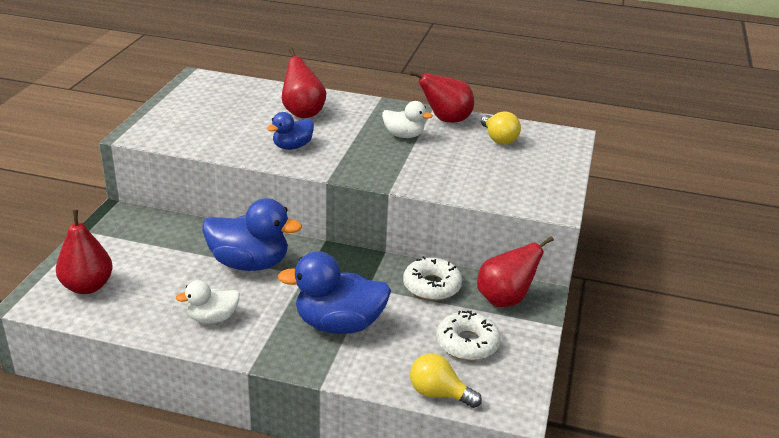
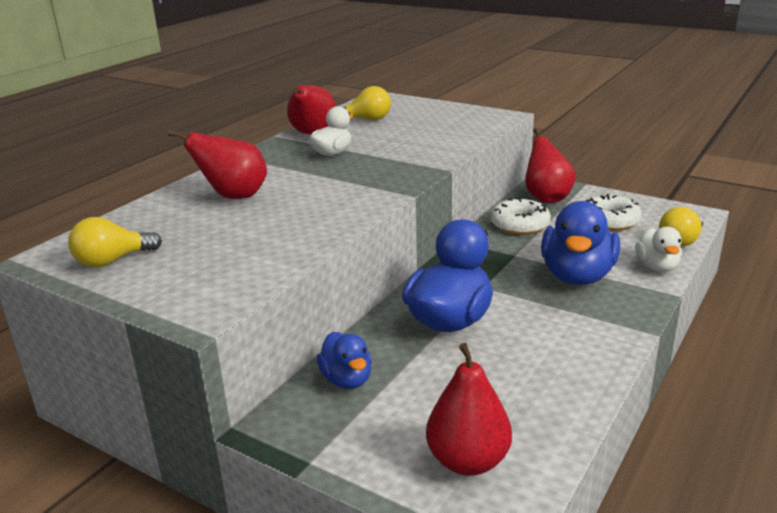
camera: 70 degrees left, 5 degrees down
white duck [176,280,240,324] -> white duck moved to [635,227,682,272]
blue duck [267,112,314,150] -> blue duck moved to [317,332,372,389]
none -> yellow light bulb [68,217,162,267]

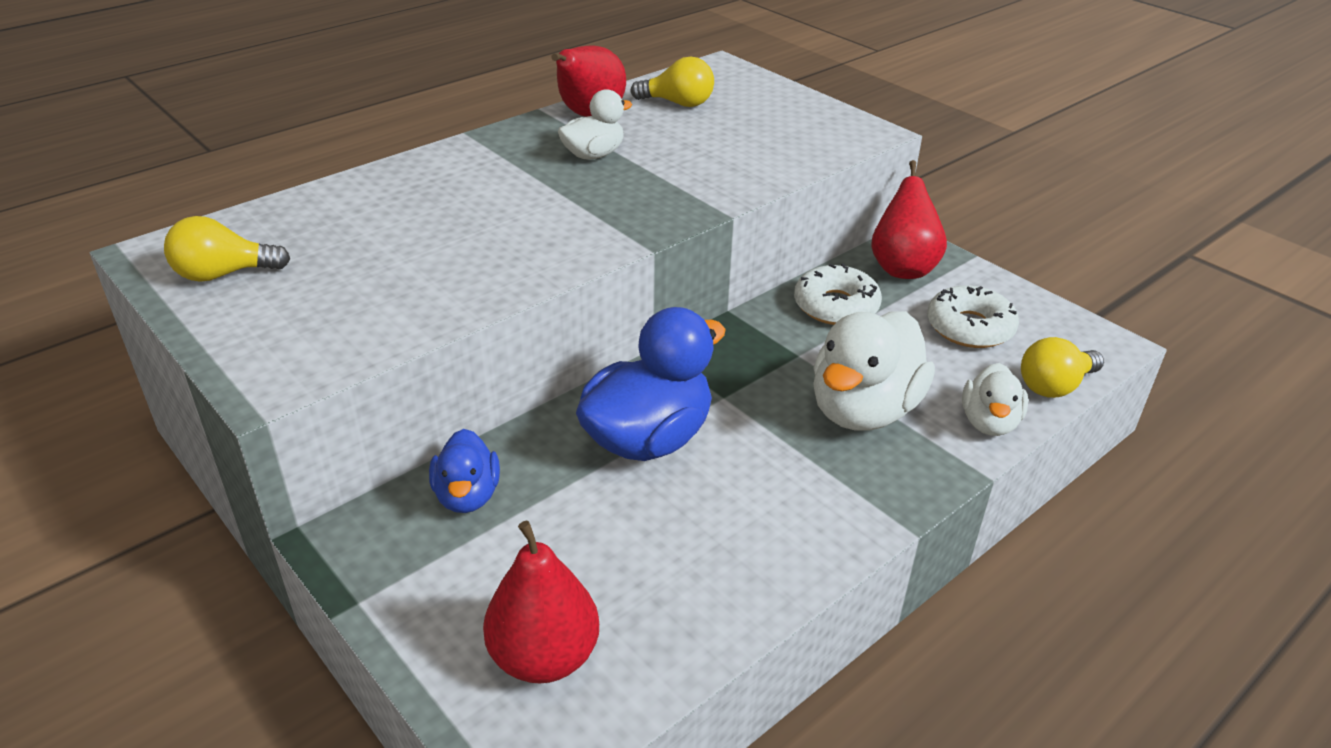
camera: 15 degrees right, 10 degrees up
red pear [168,130,267,199] -> none
blue duck [541,201,620,285] -> white duck [813,311,935,431]

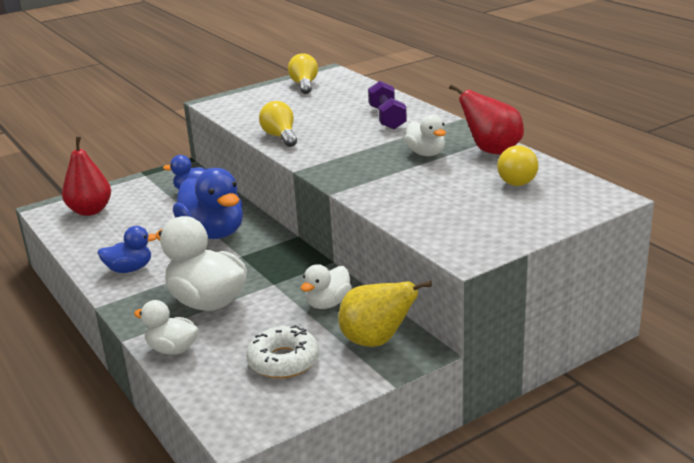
camera: 100 degrees right, 10 degrees down
white donut [794,264,882,325] -> white duck [301,264,352,309]
red pear [871,160,947,279] -> yellow pear [338,280,432,347]
yellow light bulb [1021,337,1104,398] -> yellow light bulb moved to [259,101,297,147]
none -> blue duck [97,226,157,273]
none -> purple dumbbell [368,81,407,130]

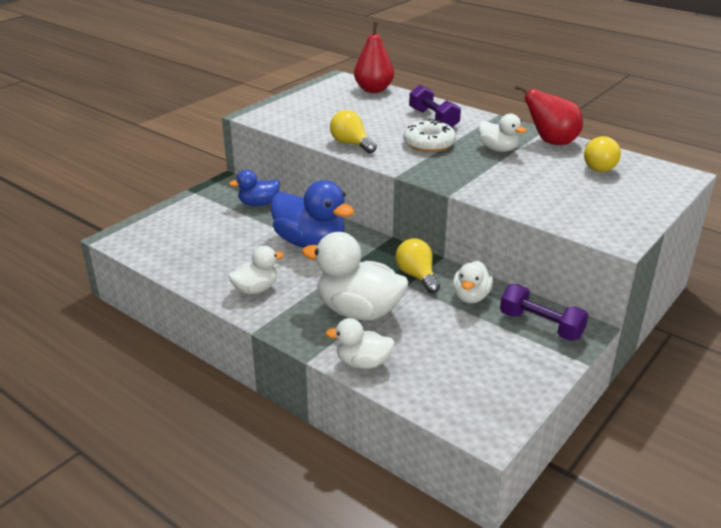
camera: 20 degrees left, 5 degrees up
red pear [62,136,111,216] -> red pear moved to [354,22,394,93]
blue duck [97,226,157,273] -> white duck [228,246,284,294]
white donut [246,325,319,379] -> white donut moved to [403,119,456,152]
yellow light bulb [288,53,318,94] -> yellow light bulb moved to [396,238,440,293]
yellow pear [338,280,432,347] -> purple dumbbell [500,284,589,341]

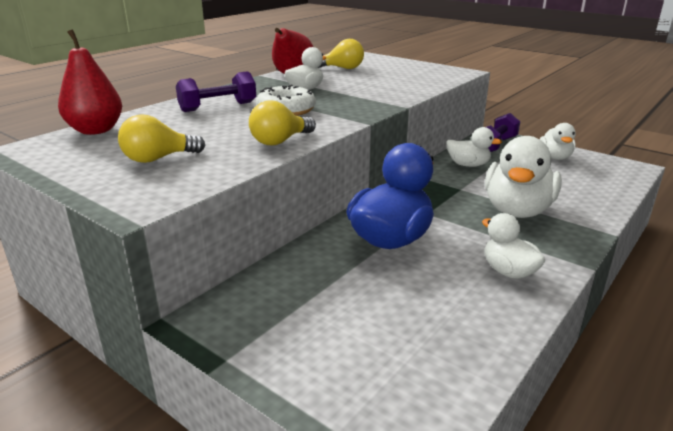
camera: 90 degrees left, 5 degrees down
blue duck [229,170,280,206] -> none
white duck [326,318,395,369] -> white duck moved to [540,123,576,160]
yellow light bulb [396,238,440,293] -> yellow light bulb moved to [118,114,205,163]

